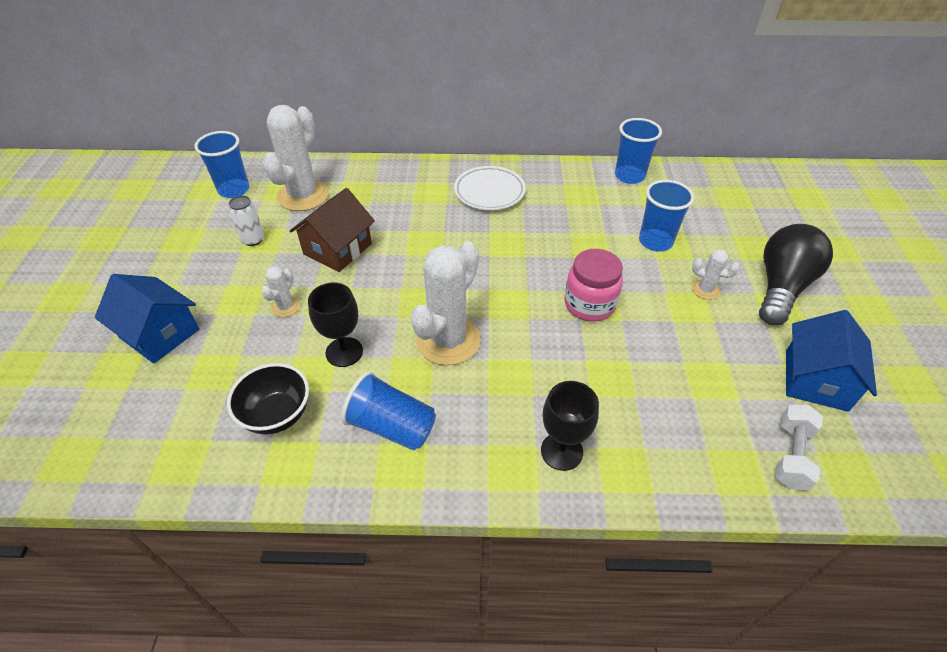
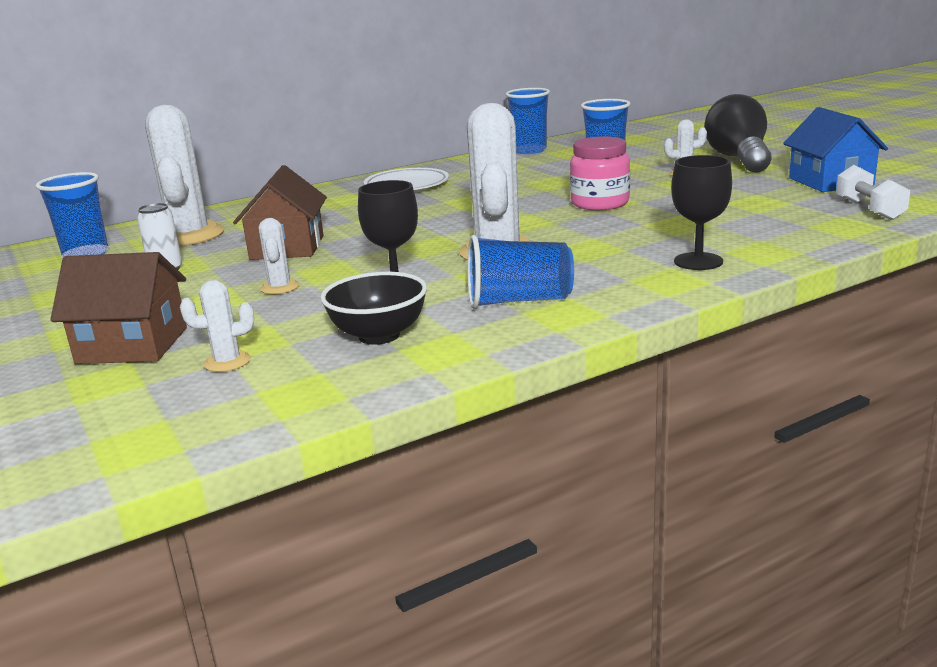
camera: 30 degrees left, 25 degrees down
blue house [95,274,199,364] -> brown house [50,252,187,364]
none -> white cactus [180,280,254,372]

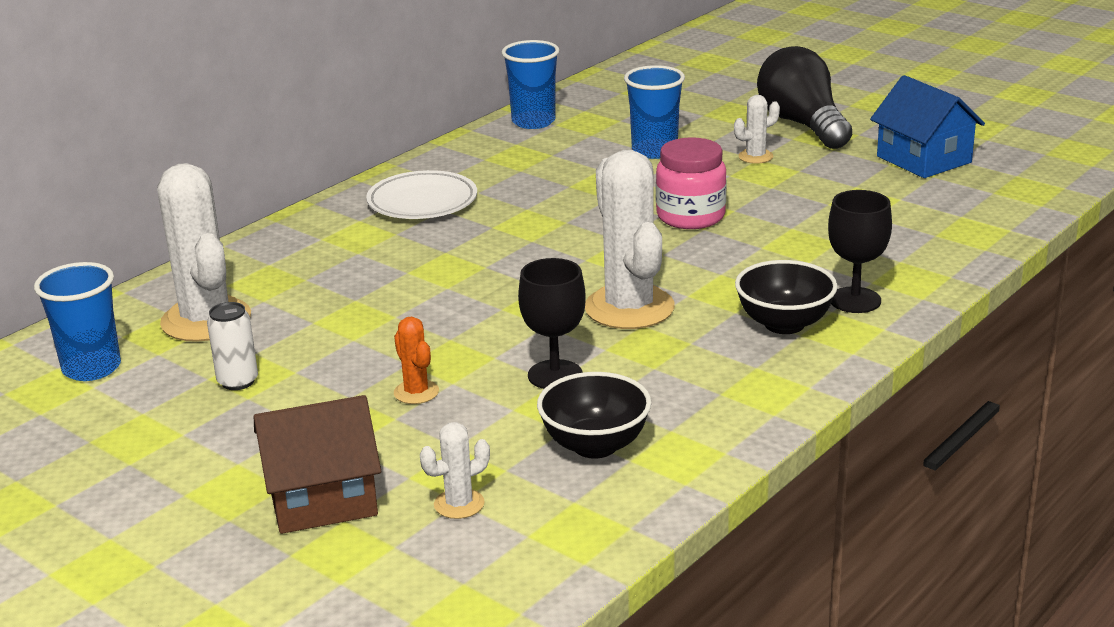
camera: 20 degrees left, 5 degrees up
brown house [233,165,327,260] -> none
white cactus [259,218,299,294] -> orange cactus [394,317,439,404]
blue cup [468,235,574,309] -> none
white dumbbell [836,165,910,220] -> none
none -> black bowl [735,260,838,334]

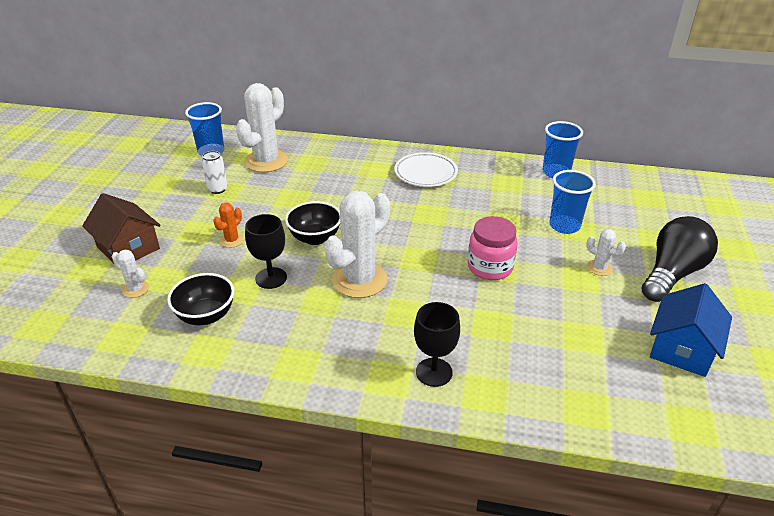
camera: 60 degrees right, 10 degrees up
black bowl [735,260,838,334] -> black bowl moved to [285,201,340,245]

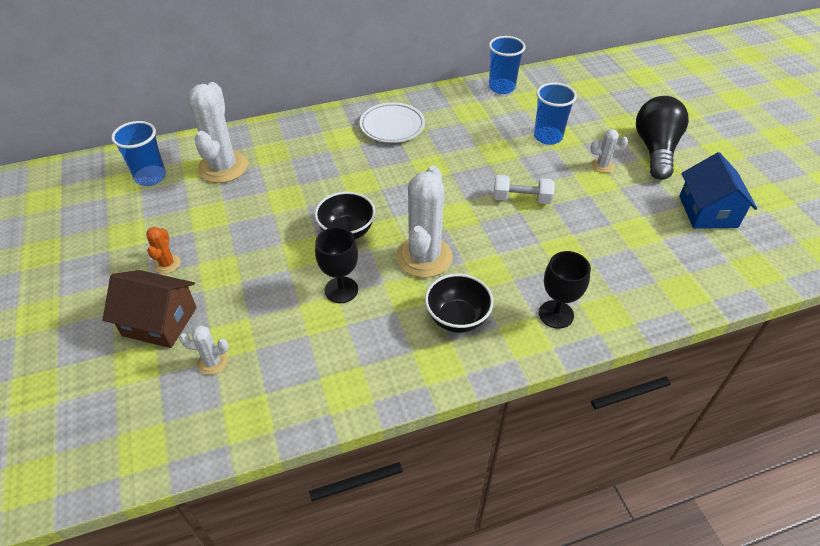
camera: 30 degrees left, 10 degrees up
black bowl [167,273,234,325] -> black bowl moved to [425,274,494,333]
white can [202,151,228,194] -> none
orange cactus [213,202,244,248] -> orange cactus moved to [146,227,181,274]
pink jar [468,216,518,280] -> white dumbbell [494,175,555,204]

